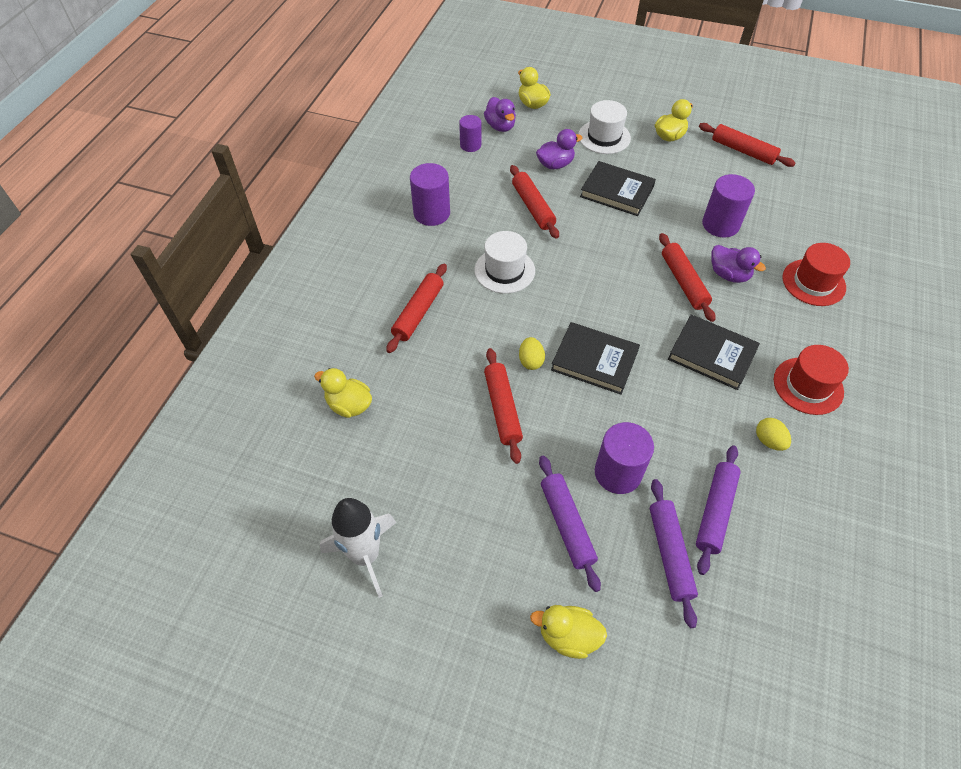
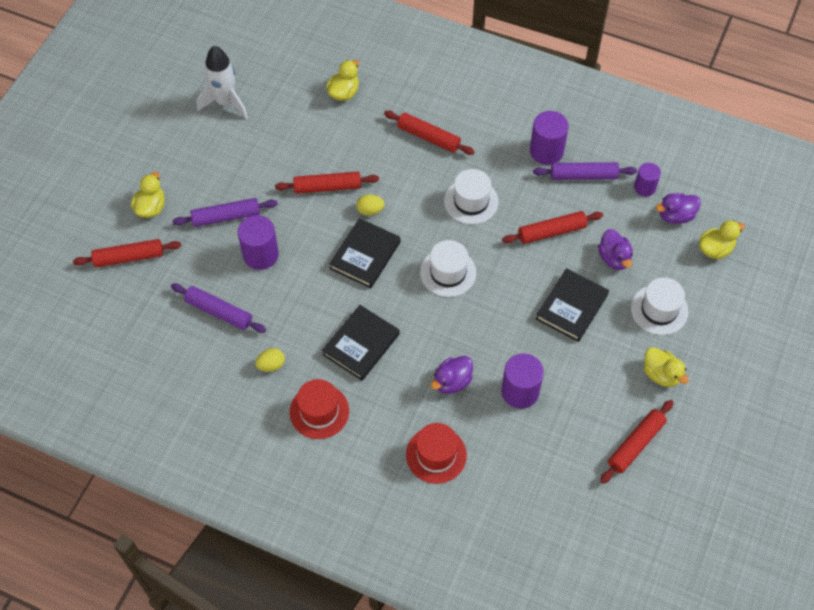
camera: 95 degrees right, 5 degrees up
purple rolling pin [650,479,698,628] -> purple rolling pin moved to [533,162,637,180]
red rolling pin [659,233,716,322] -> red rolling pin moved to [73,239,181,267]
none -> white hat [420,240,476,297]

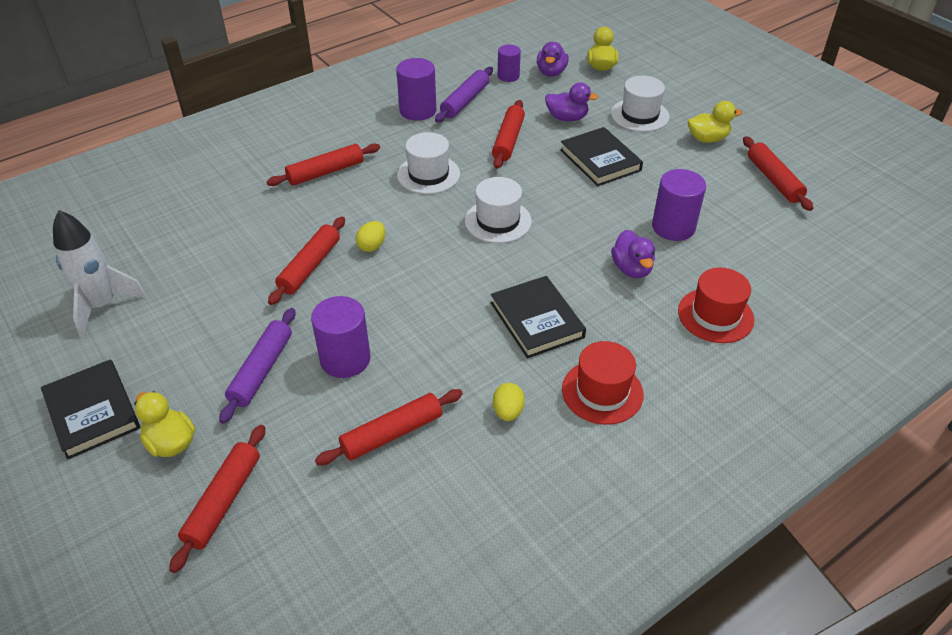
camera: 60 degrees left, 15 degrees down
purple rolling pin [171,283,266,333] -> red rolling pin [315,389,463,465]
yellow duck [326,60,359,101] -> none
black book [329,218,401,288] -> black book moved to [41,359,140,460]

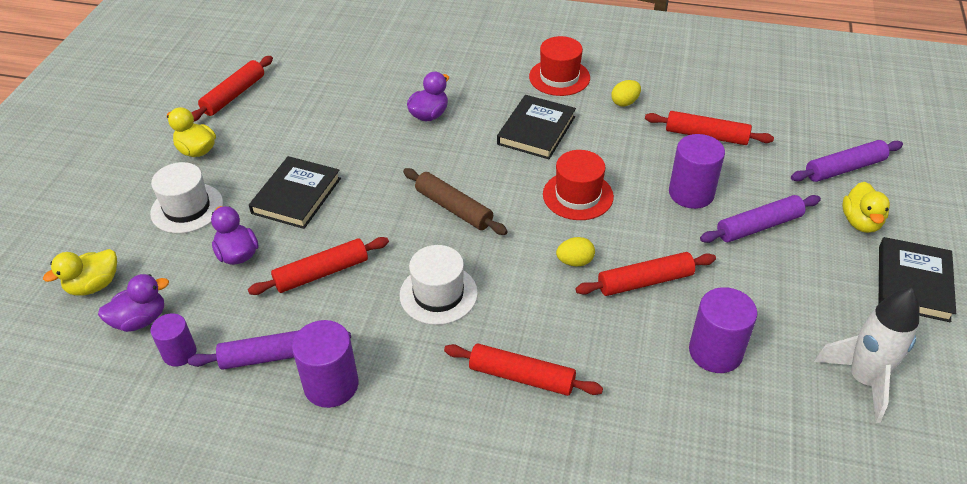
camera: 130 degrees left, 0 degrees up
red rolling pin [169,425,265,573] -> purple rolling pin [791,140,903,182]
white hat [465,177,532,243] -> brown rolling pin [403,168,508,235]
purple cylinder [652,169,706,241] -> purple cylinder moved to [689,287,757,373]
red hat [678,268,754,343] -> red hat moved to [543,150,614,220]

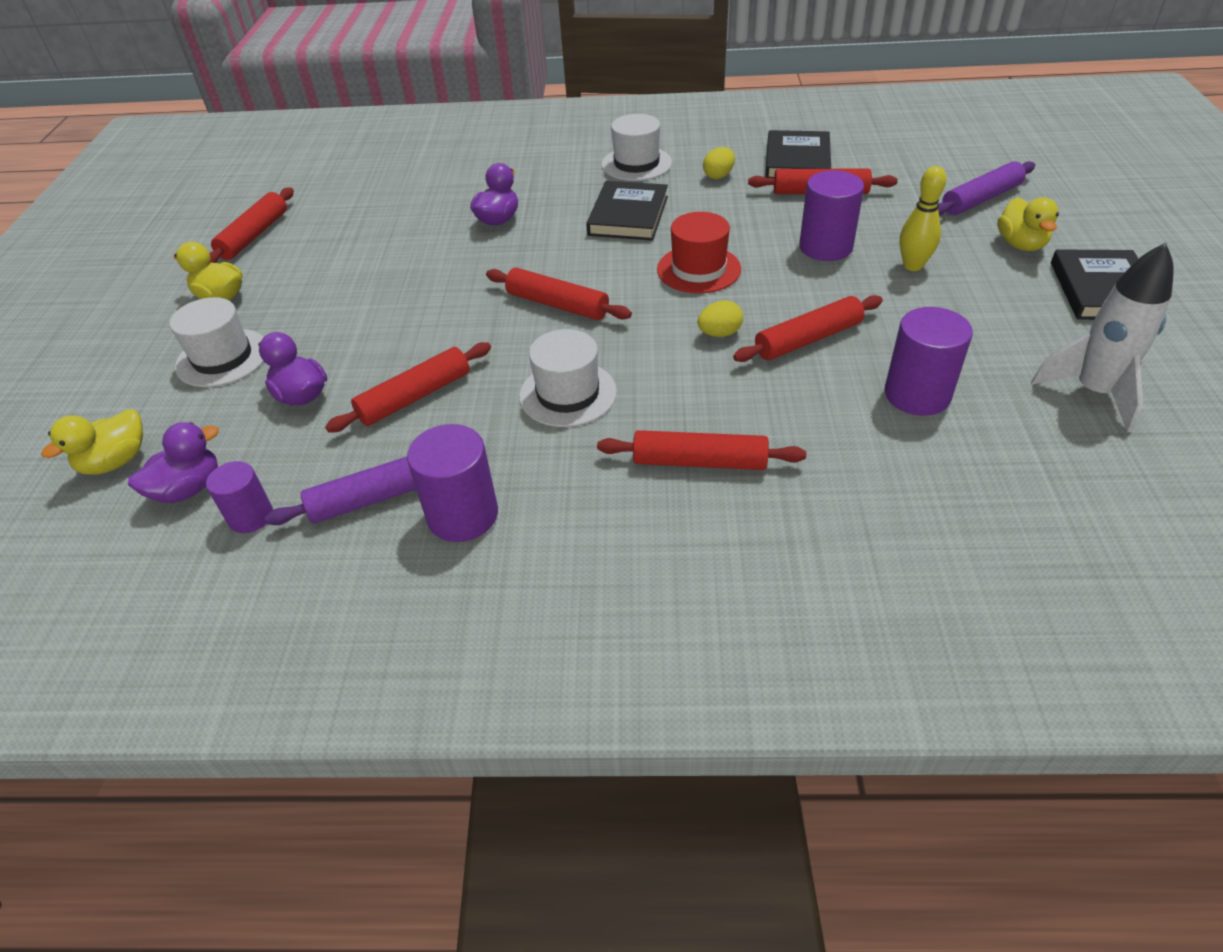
camera: 10 degrees left, 0 degrees up
black book [249,156,341,229] -> black book moved to [765,130,831,178]
brown rolling pin [403,168,508,235] -> red rolling pin [486,268,632,320]
red hat [529,36,590,96] -> white hat [602,114,672,181]
purple rolling pin [700,195,821,243] -> yellow bowling pin [900,166,946,271]

